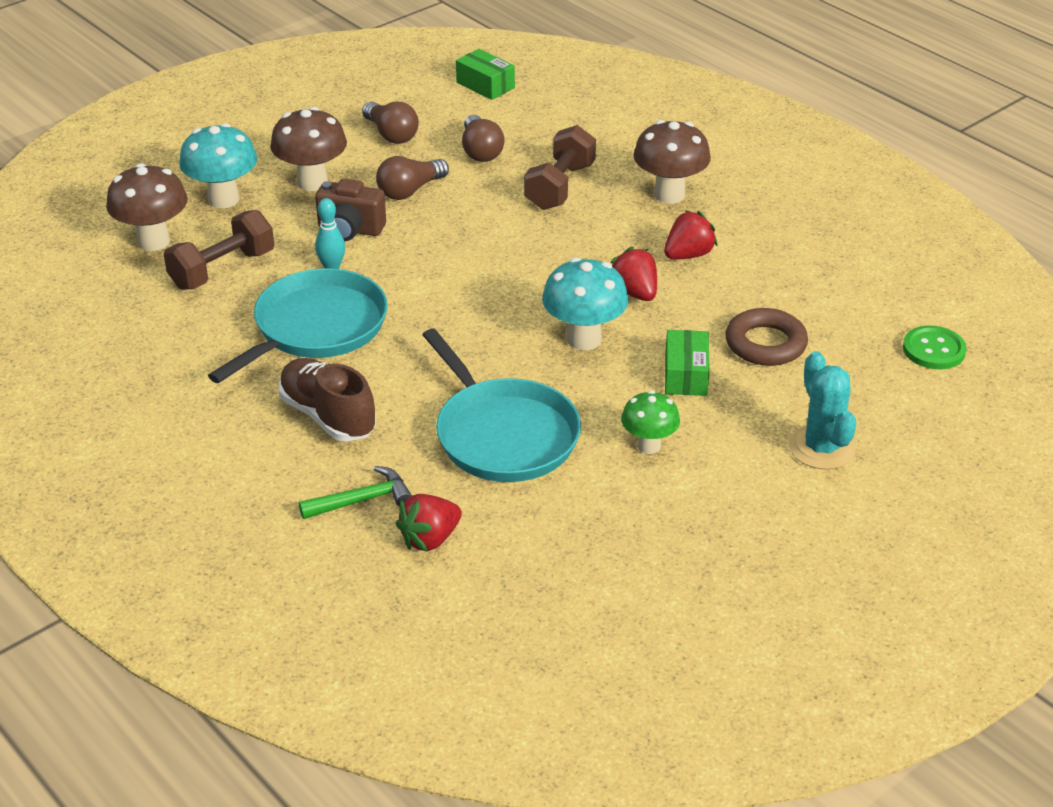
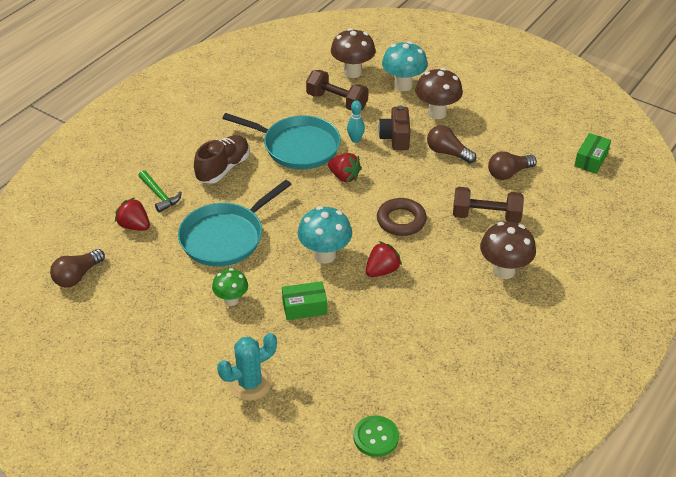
camera: 75 degrees right, 5 degrees up
brown light bulb [362,102,419,144] -> brown light bulb moved to [50,249,105,287]
red strawberry [664,211,718,260] -> red strawberry moved to [328,153,362,182]
brown ring [725,308,808,366] -> brown ring moved to [377,198,427,236]

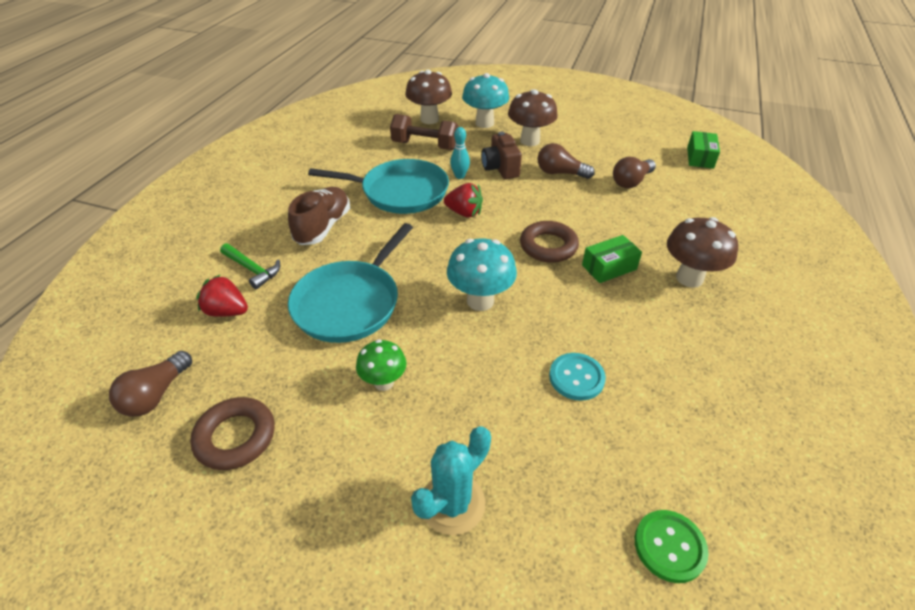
camera: 15 degrees left, 0 degrees up
green box [282,281,327,320] -> green box moved to [582,235,642,283]
red strawberry [366,241,402,277] -> none
brown dumbbell [453,187,524,223] -> none
none -> brown ring [190,397,275,470]
none -> turquoise button [549,353,606,401]

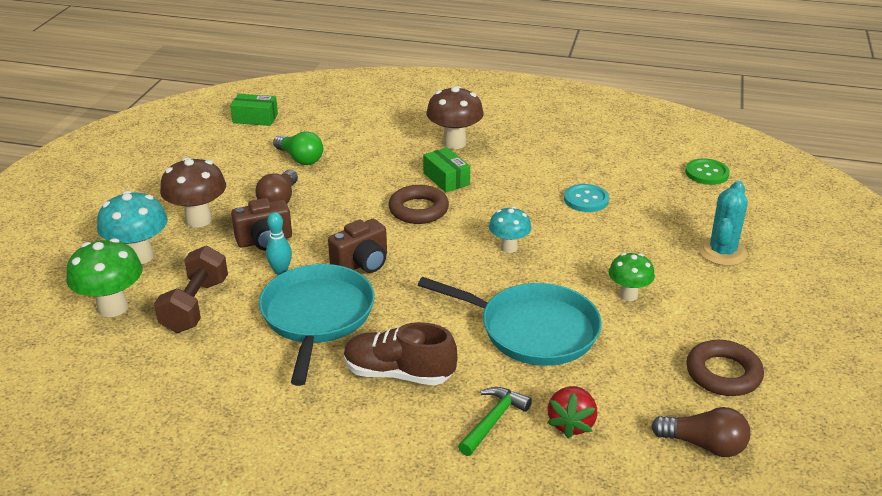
camera: 95 degrees left, 10 degrees down
brown mushroom [405,70,452,124] -> green mushroom [66,238,143,317]
turquoise cactus [411,426,491,535] -> turquoise cactus turned 75 degrees clockwise [698,181,748,266]
red strawberry [444,183,483,218] -> brown camera [328,219,387,273]
turquoise mushroom [447,239,517,311] -> turquoise mushroom [489,207,532,253], size x0.64
brown light bulb [613,157,656,188] -> green light bulb [273,131,323,165]

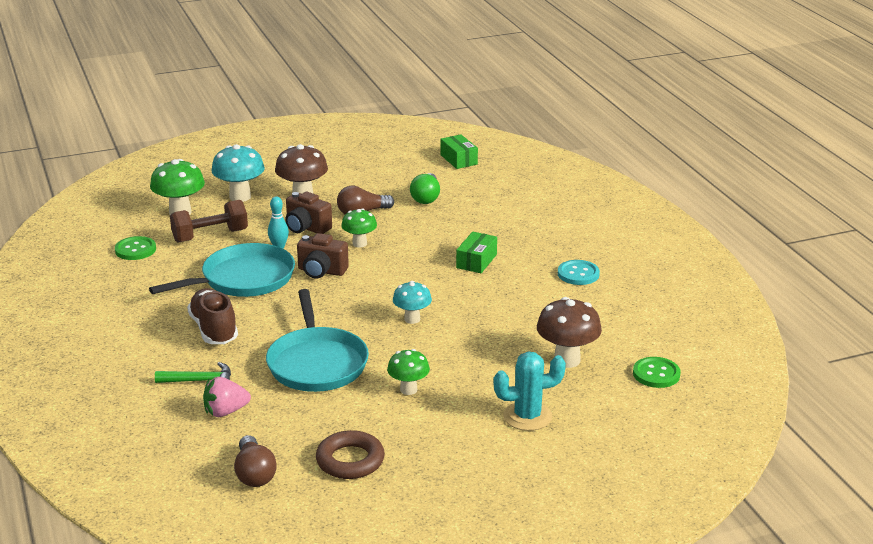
camera: 55 degrees right, 5 degrees down
brown ring [388,185,449,224] -> none
brown mushroom [426,86,484,149] -> brown mushroom moved to [537,297,602,368]
red strawberry [547,386,597,438] -> pink strawberry [203,377,251,417]
turquoise button [564,184,609,212] -> turquoise button moved to [558,260,600,285]
none -> green button [115,236,156,260]
none -> green mushroom [341,208,377,247]

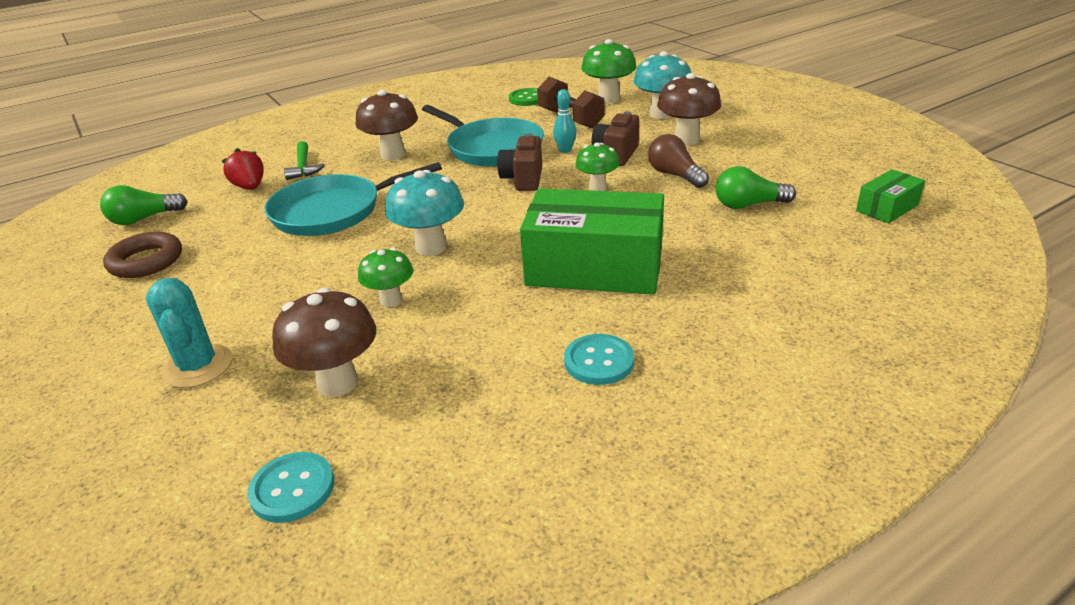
camera: 80 degrees right, 5 degrees up
brown shoe [187,288,238,344] -> brown mushroom [356,90,418,161]
pink strawberry [203,377,251,417] -> red strawberry [222,148,264,190]
brown light bulb [234,435,277,487] -> green light bulb [100,185,188,225]
green mushroom [387,349,430,395] -> green mushroom moved to [358,248,413,307]
turquoise mushroom [393,281,432,324] -> turquoise mushroom [385,170,464,256], size x1.57
green box [456,232,497,273] -> green box [520,188,664,294], size x2.15
green button [633,357,680,388] -> turquoise button [248,452,334,523]

